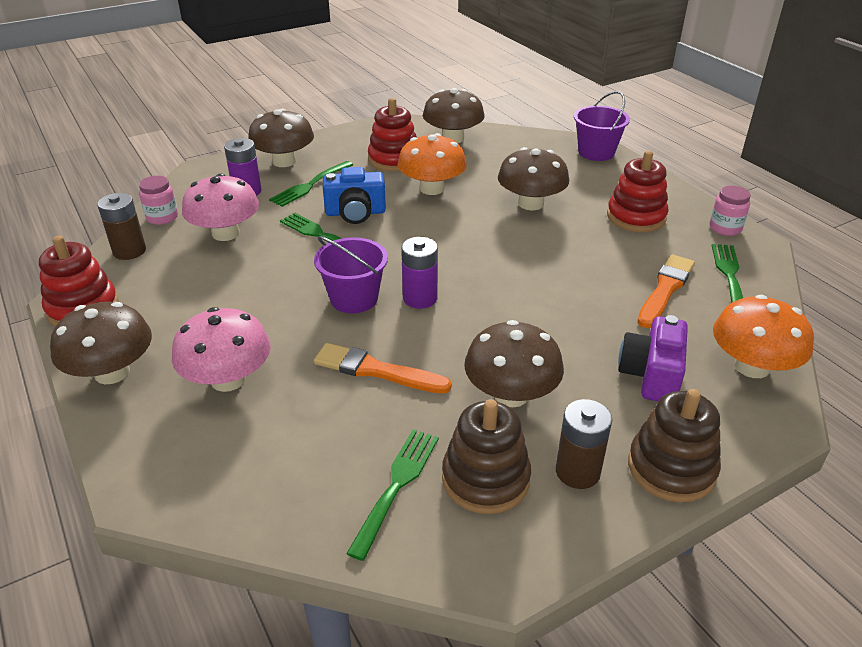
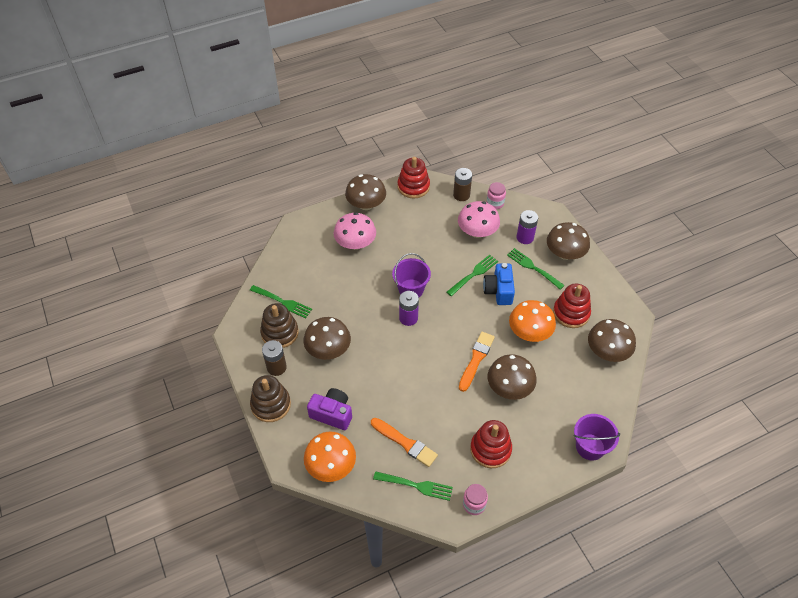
camera: 95 degrees right, 15 degrees up
orange brush [314,343,452,394] -> orange brush moved to [459,332,495,392]

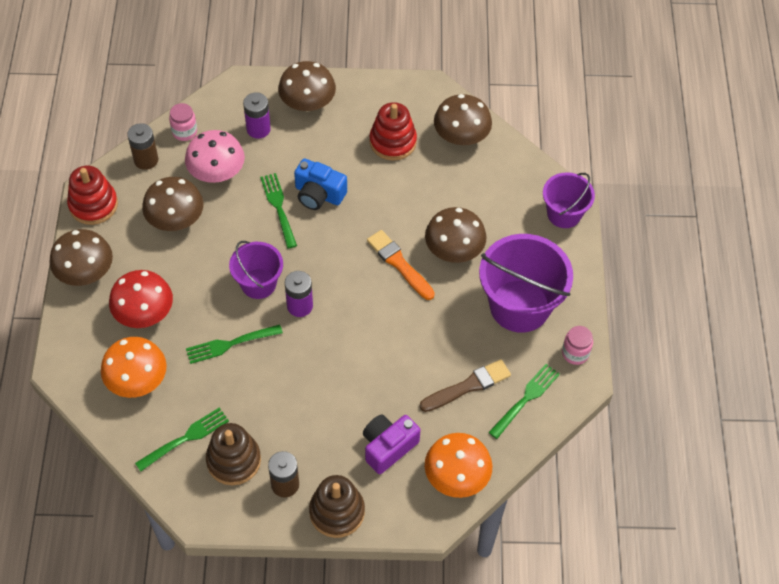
camera: 65 degrees left, 5 degrees up
brown mushroom [303,317,351,360] -> brown mushroom moved to [142,177,204,231]
pink mushroom [334,212,376,250] -> red mushroom [109,270,173,328]
orange brush [371,418,438,467] -> brown brush [420,359,511,412]
red stacking toy [470,420,512,468] -> purple bucket [479,234,573,333]
green fork [507,248,565,290] -> green fork moved to [186,324,283,364]
orange mushroom [509,300,556,342] -> orange mushroom moved to [101,337,167,398]

